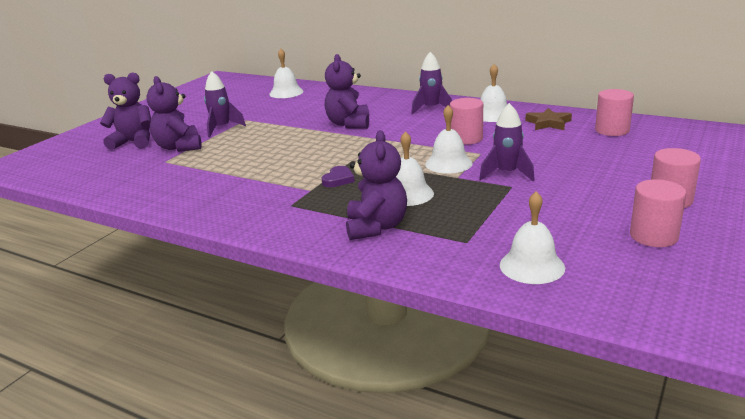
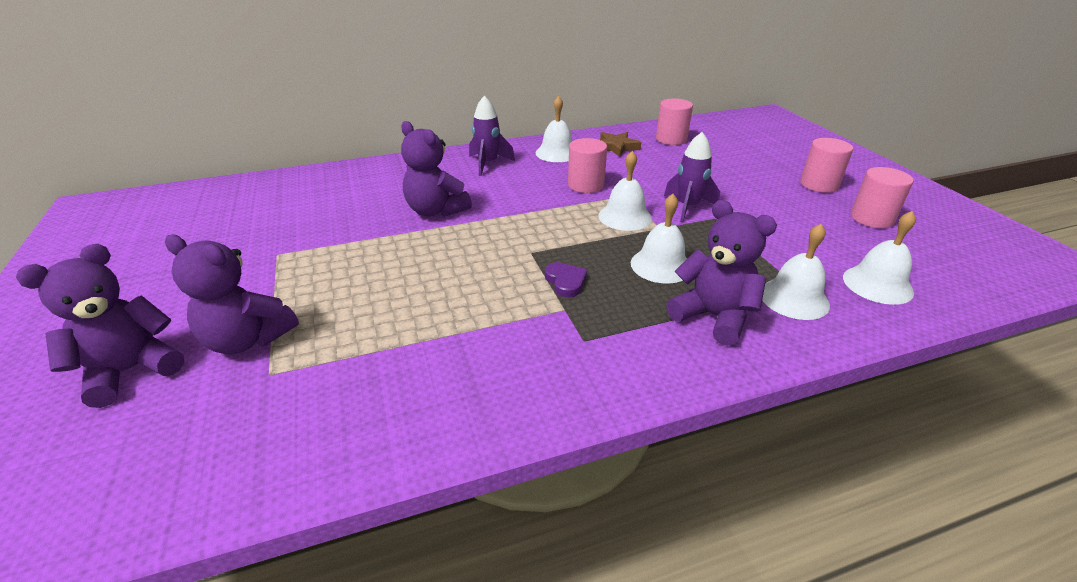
camera: 50 degrees left, 10 degrees up
purple rocket [204,71,246,137] -> none
white bell [269,49,303,98] -> white bell moved to [762,224,830,320]

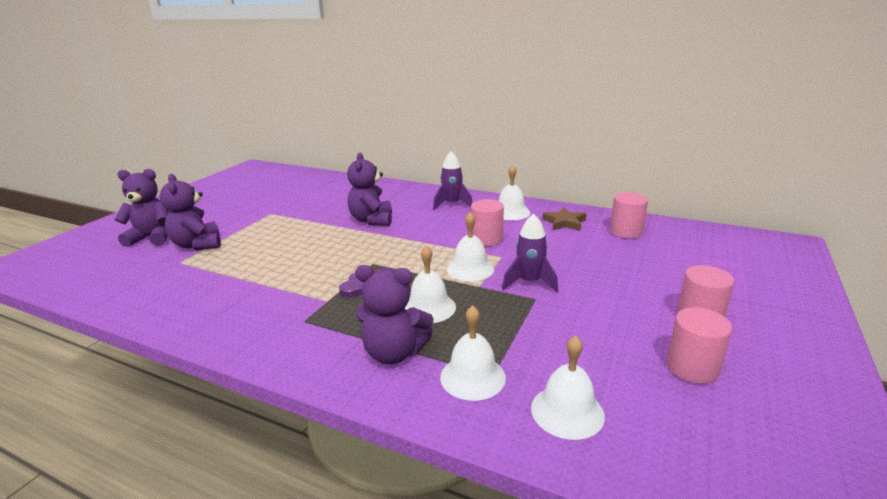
camera: 45 degrees right, 10 degrees down
purple teddy bear [666,200,777,346] -> purple teddy bear turned 105 degrees clockwise [355,265,434,364]

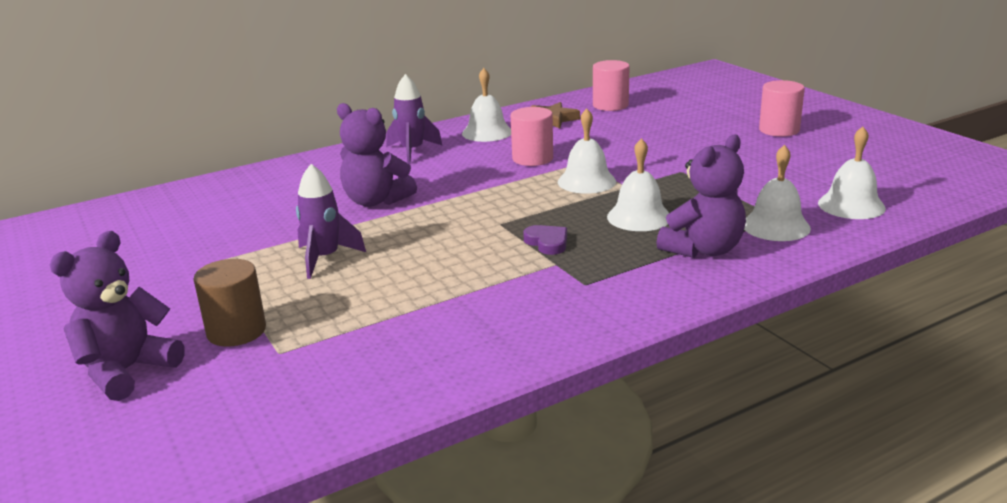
camera: 55 degrees left, 0 degrees up
purple teddy bear [160,174,221,250] -> brown cylinder [193,259,266,347]
purple rocket [502,214,558,292] -> purple rocket moved to [296,164,366,279]
pink cylinder [666,307,732,384] -> none

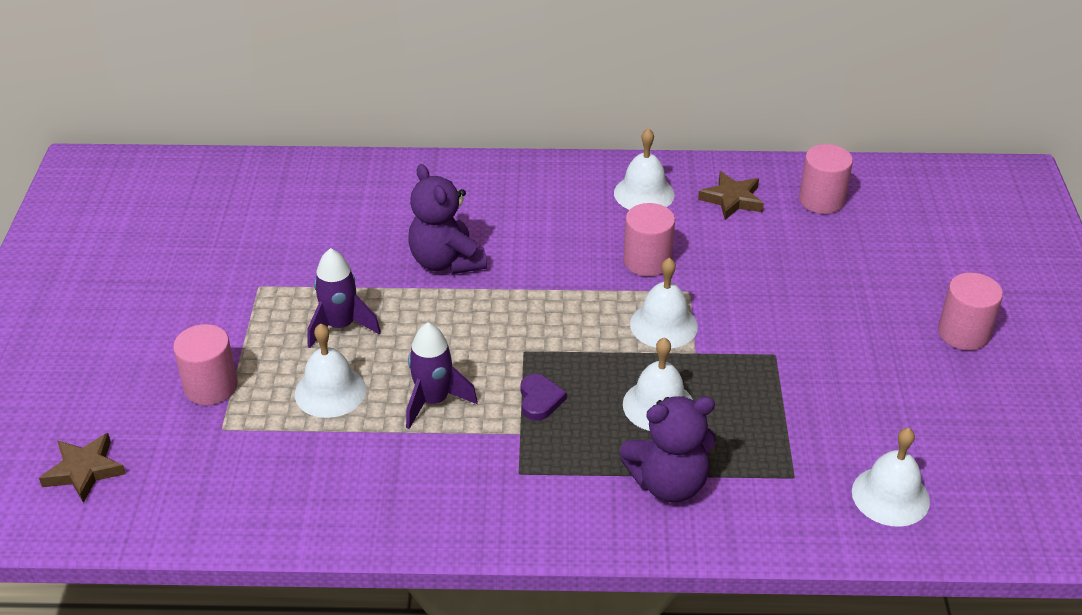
camera: 30 degrees right, 15 degrees up
purple teddy bear [50,231,185,401] -> none
brown cylinder [193,259,266,347] -> pink cylinder [173,324,238,405]
purple rocket [386,74,442,164] -> purple rocket moved to [406,322,478,429]
white bell [744,145,811,241] -> white bell moved to [295,323,366,418]
none -> brown star [39,433,126,503]

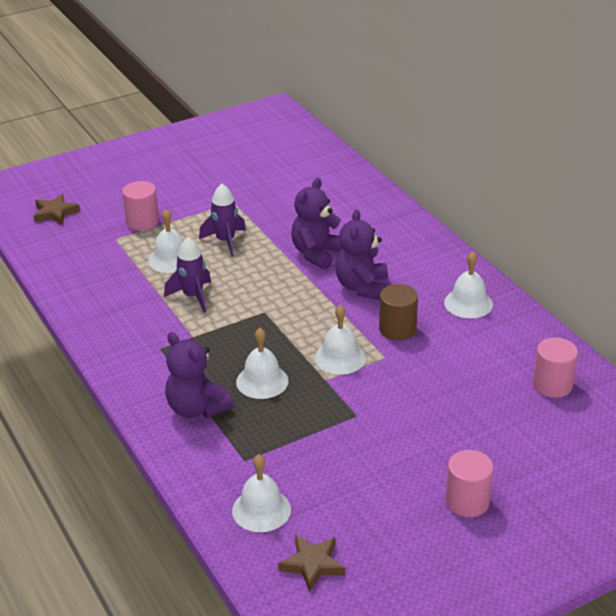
camera: 60 degrees right, 5 degrees down
purple heart [521,374,567,421] -> none
pink cylinder [623,203,675,276] -> brown cylinder [379,284,418,341]
brown star [698,171,764,220] -> brown star moved to [278,535,345,592]
none -> purple teddy bear [335,209,388,300]

